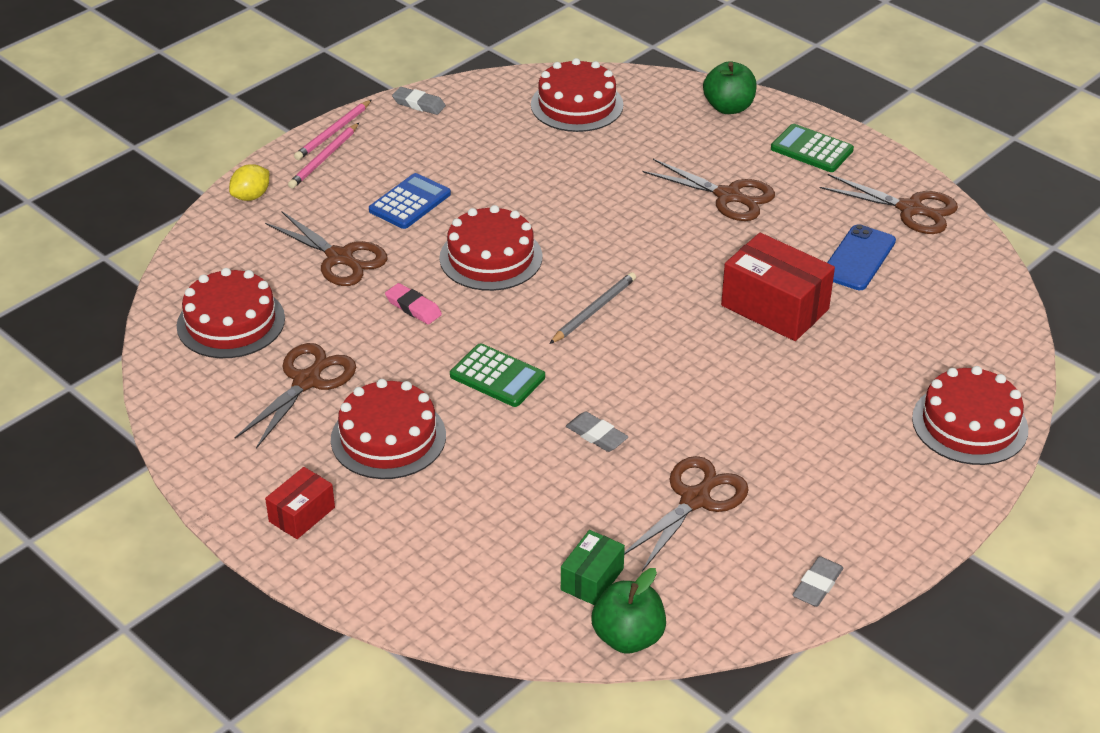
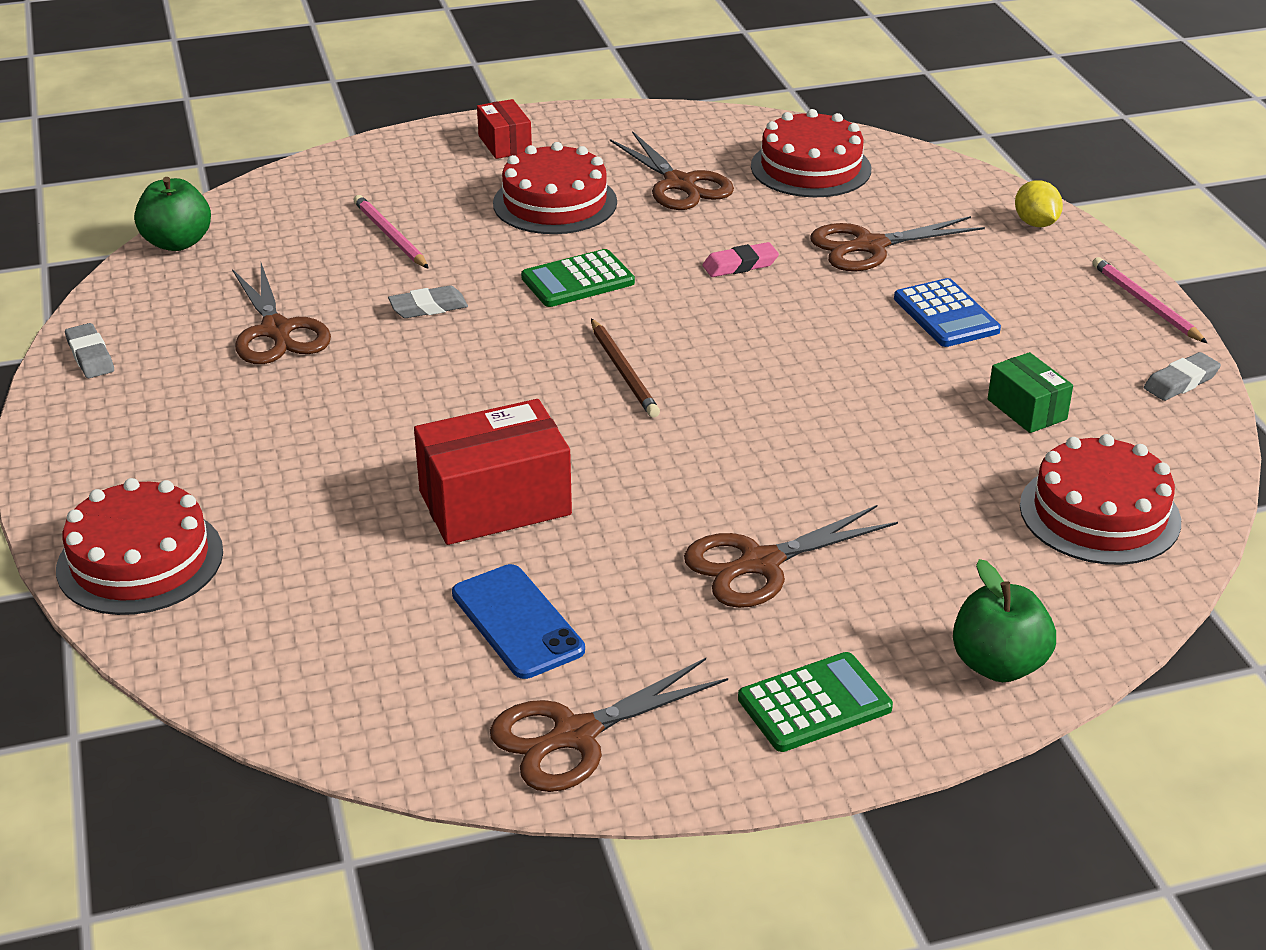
camera: 120 degrees right, 5 degrees down
pink pencil [288,123,359,189] -> pink pencil moved to [354,195,429,269]
red cake [439,205,543,291] -> none
grey pencil [549,272,636,344] -> brown pencil [591,319,660,418]
green box [561,530,625,605] -> green box moved to [988,352,1073,433]

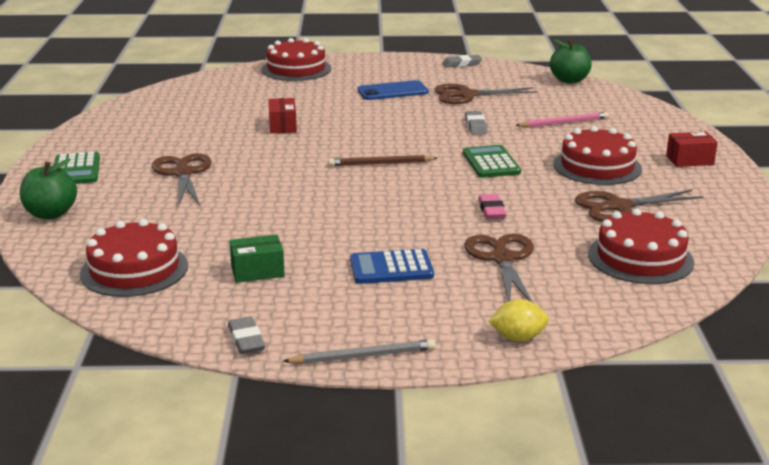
camera: 105 degrees right, 10 degrees down
red box [414,399,572,545] -> red box [268,98,297,134], size x0.55
blue phone [452,564,585,679] -> blue phone moved to [358,80,429,100]
brown scissors [490,658,728,792] -> none
pink pencil [1092,257,1207,343] -> grey pencil [283,339,436,364]

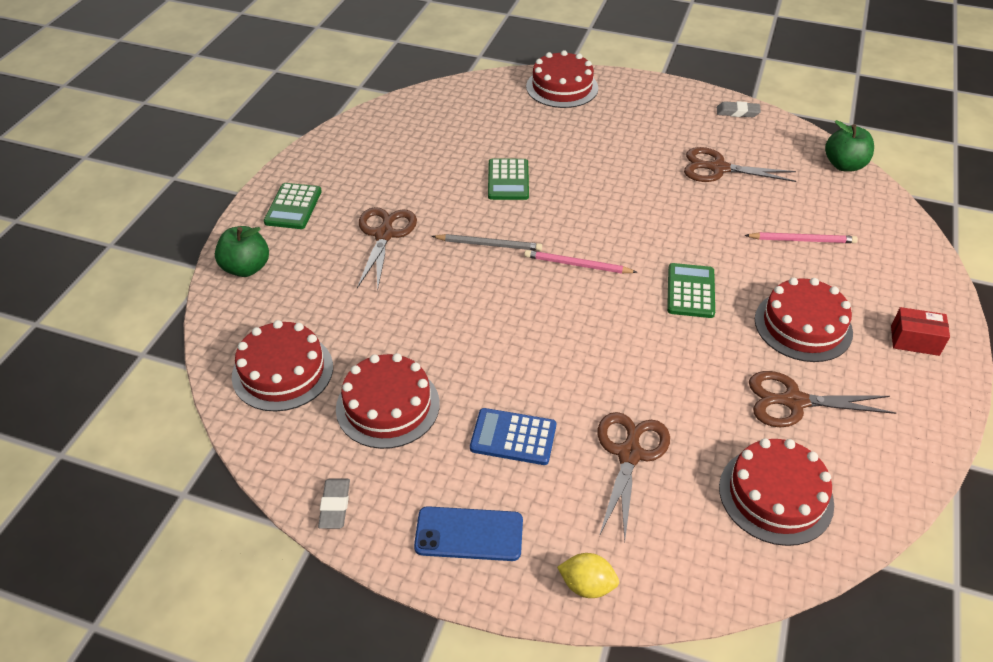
camera: 20 degrees right, 20 degrees up
green box [229,234,285,283] -> red cake [336,353,440,449]
red box [268,98,297,134] -> green calculator [488,159,529,200]
grey pencil [283,339,436,364] -> grey pencil moved to [432,234,542,251]
brown pencil [329,155,437,166] -> pink pencil [524,250,637,273]
blue phone [358,80,429,100] -> blue phone moved to [414,506,523,561]
grey eraser [465,111,488,134] -> none
pink eraser [478,194,507,219] -> none

